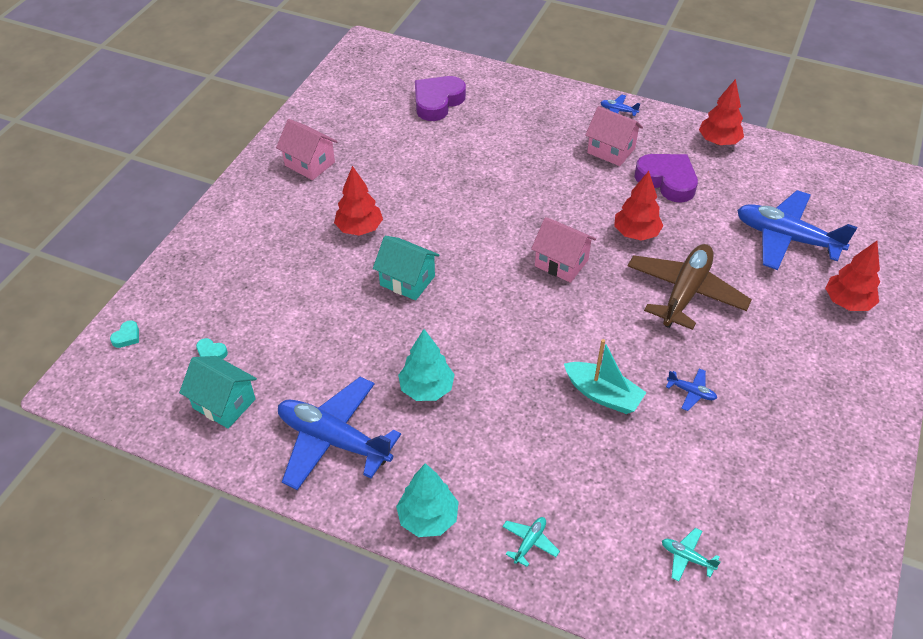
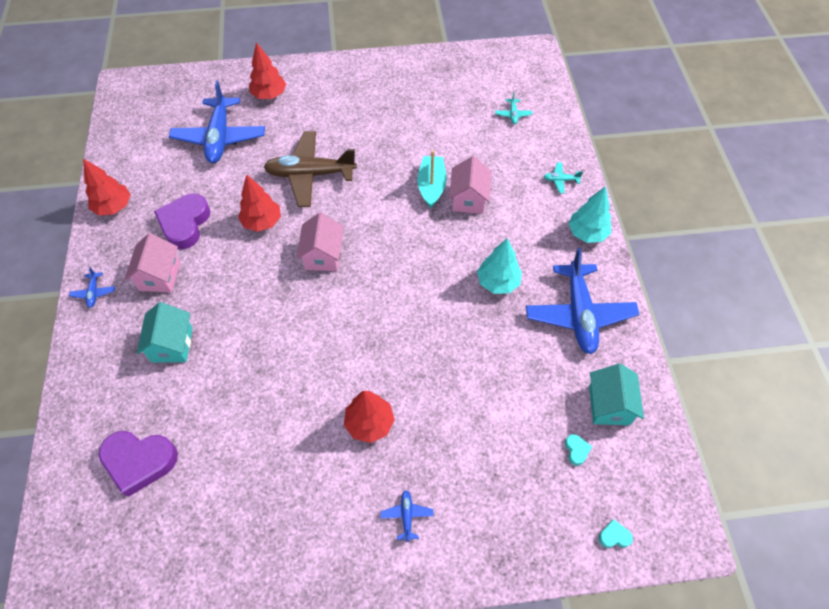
camera: 120 degrees left, 10 degrees up
pink house [276,119,338,180] -> pink house moved to [449,156,492,214]
turquoise house [373,236,439,301] -> turquoise house moved to [136,302,193,363]
blue plane [666,369,717,411] -> blue plane moved to [380,490,434,542]

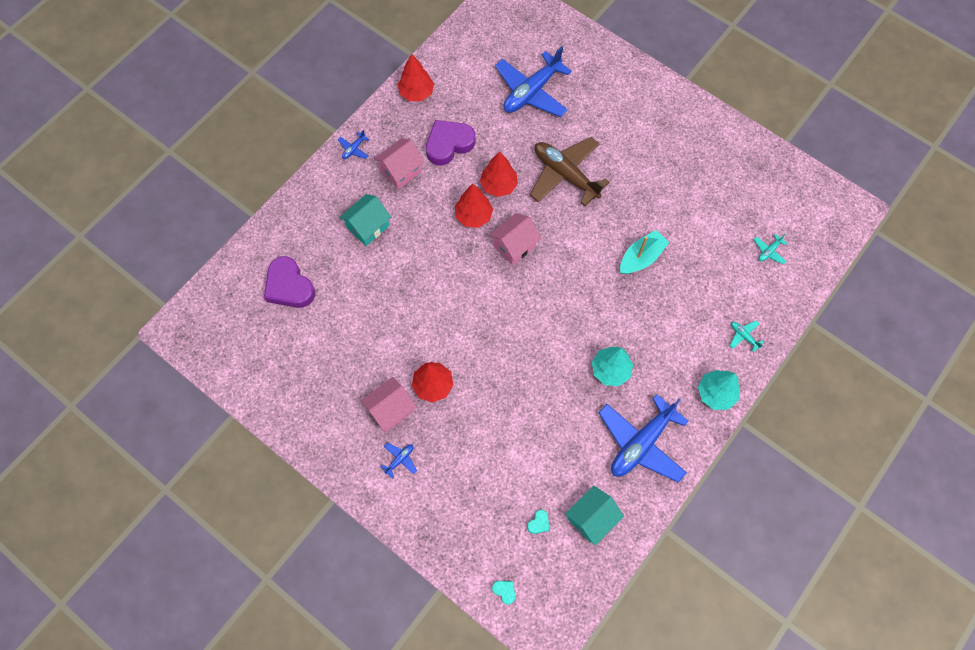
camera: 45 degrees right, 10 degrees up
red tree [249,42,286,99] -> red tree moved to [455,184,493,228]
pink house [449,156,492,214] -> pink house moved to [360,377,416,432]

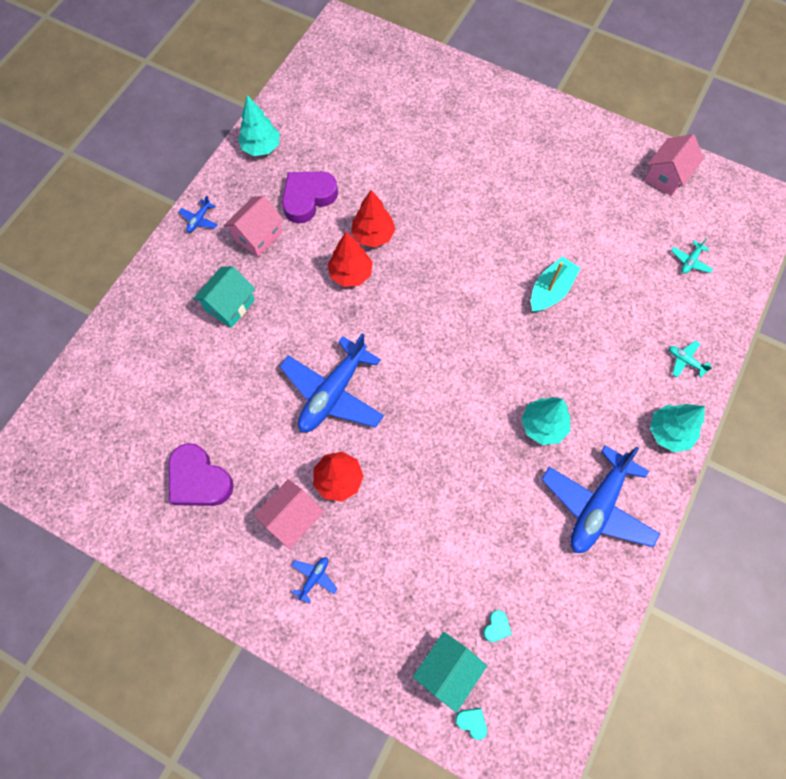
camera: 10 degrees left, 0 degrees up
purple heart [264,256,315,308] -> purple heart moved to [169,443,234,506]
red tree [398,53,434,101] -> turquoise tree [238,95,280,156]
pink house [489,213,541,265] -> pink house moved to [644,134,704,196]
blue plane [495,46,572,117] -> blue plane moved to [280,333,384,432]
brown plane [530,137,610,206] -> none
turquoise house [565,486,624,546] -> turquoise house moved to [413,632,487,713]

